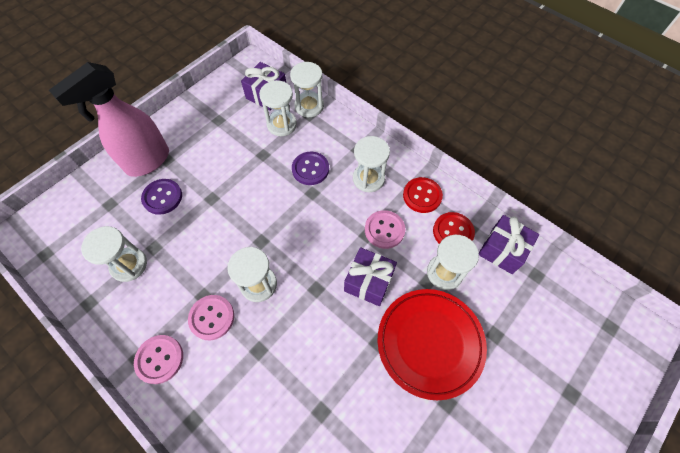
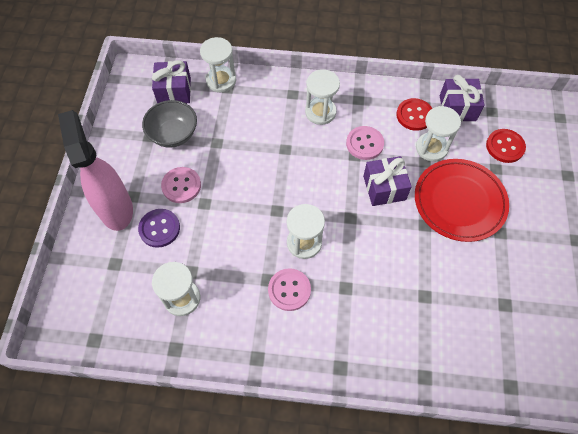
camera: 35 degrees left, 0 degrees up
pink spray bottle [49,62,169,177] -> pink spray bottle turned 150 degrees clockwise [58,110,133,231]
pink button [134,335,183,384] -> pink button moved to [161,167,201,203]
white hourglass [259,80,297,136] -> none
purple button [292,152,329,185] -> none
red button [403,177,443,213] -> red button moved to [486,129,526,163]
none -> grey bowl [142,100,197,148]

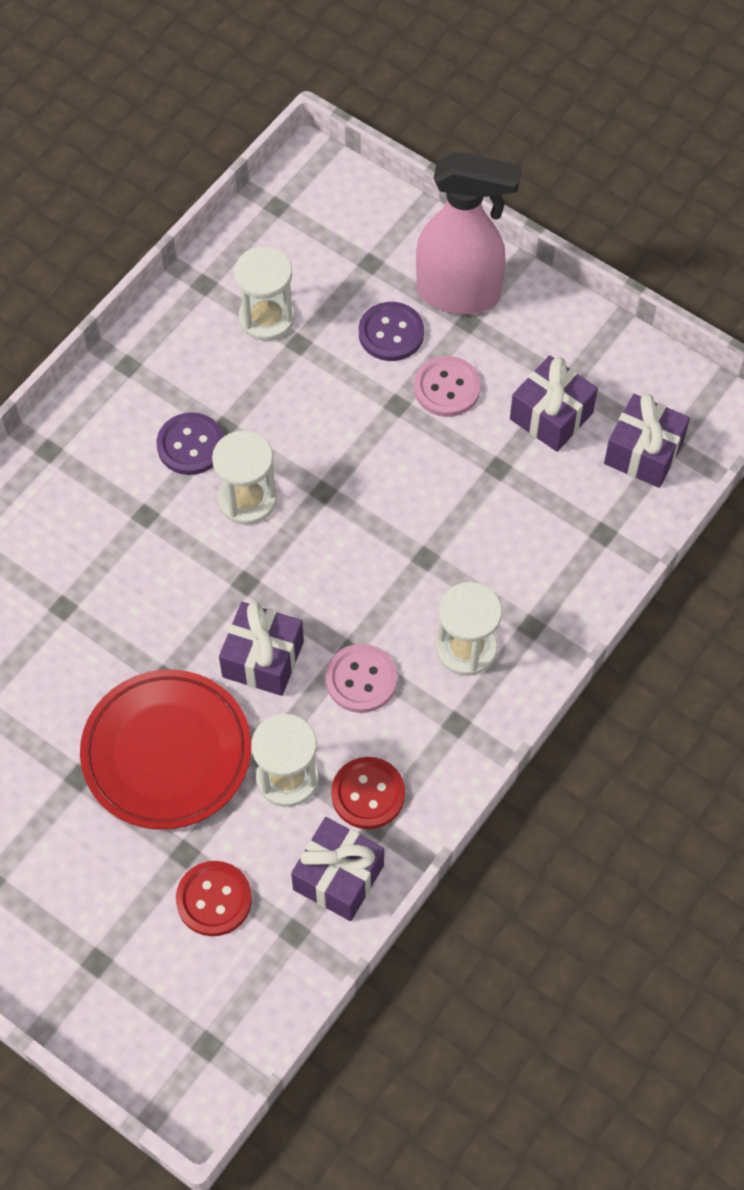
camera: 120 degrees right, 0 degrees up
grey bowl [142,100,197,148] -> purple gift [510,355,598,452]
white hourglass [200,37,236,92] -> none
pink button [268,268,311,311] -> purple button [157,412,224,475]

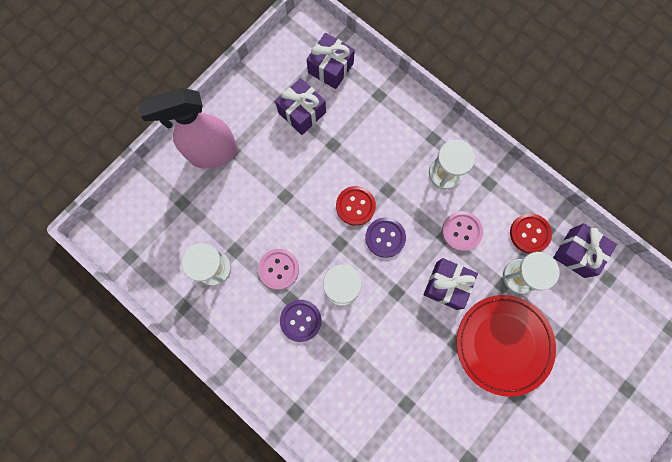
camera: 85 degrees left, 15 degrees up
red button [176,861,252,936] -> red button moved to [336,186,376,226]
purple button [359,302,424,361] -> purple button moved to [365,217,406,258]
pink button [414,356,481,417] -> pink button moved to [258,249,299,290]
pink spray bottle [416,151,522,314] -> pink spray bottle turned 120 degrees counterclockwise [138,88,238,169]

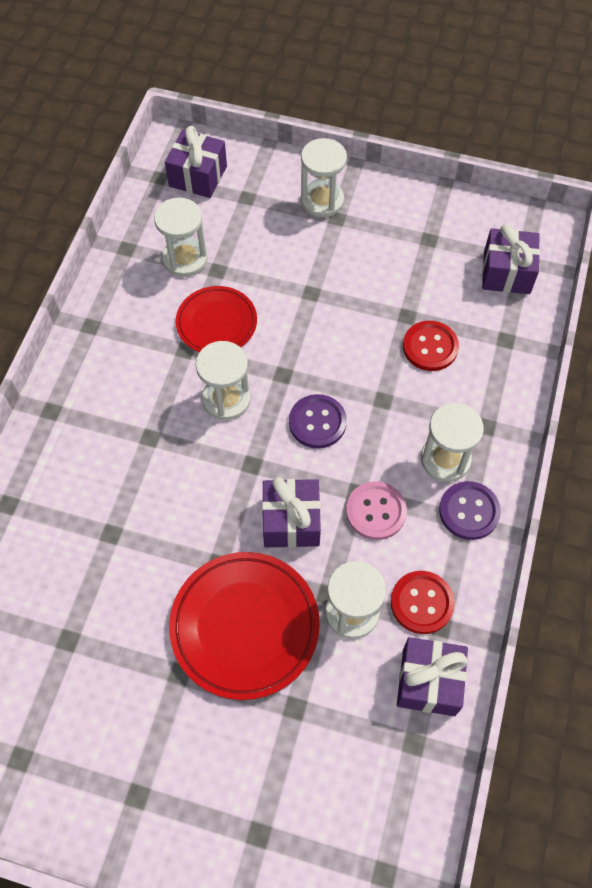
camera: 65 degrees right, 15 degrees down
pink spray bottle [138,88,238,169] -> white hourglass [301,138,347,217]
pink button [258,249,299,290] -> red plate [176,286,257,352]
purple gift [275,78,326,135] -> purple gift moved to [165,126,227,198]
purple button [280,300,322,342] -> purple button moved to [439,481,501,540]
red button [336,186,376,226] -> red button moved to [403,321,459,371]

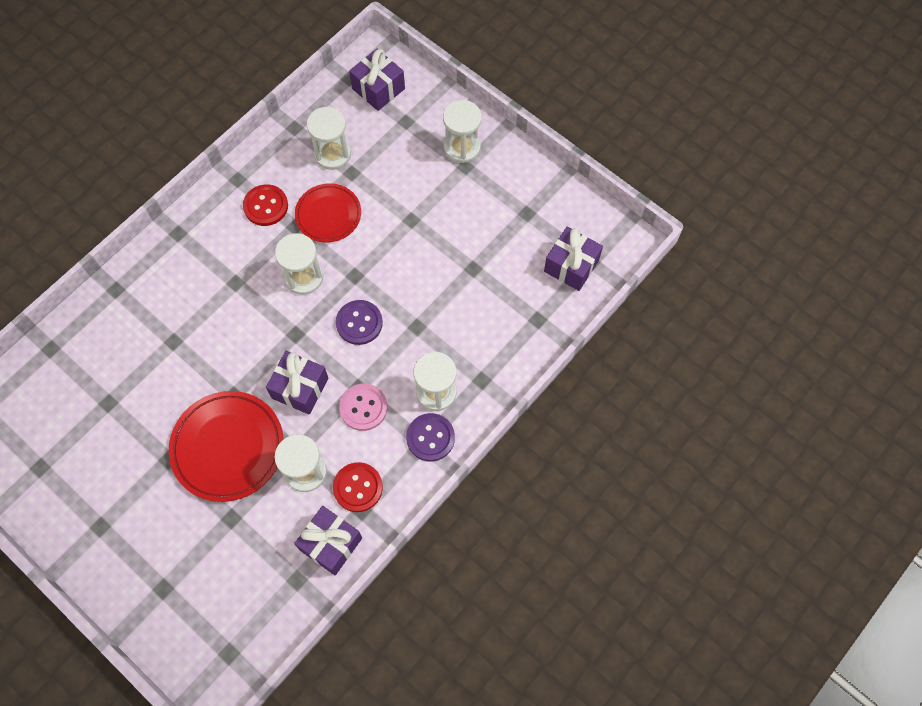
camera: 25 degrees right, 5 degrees up
red button [403,321,459,371] -> red button moved to [243,184,288,226]

